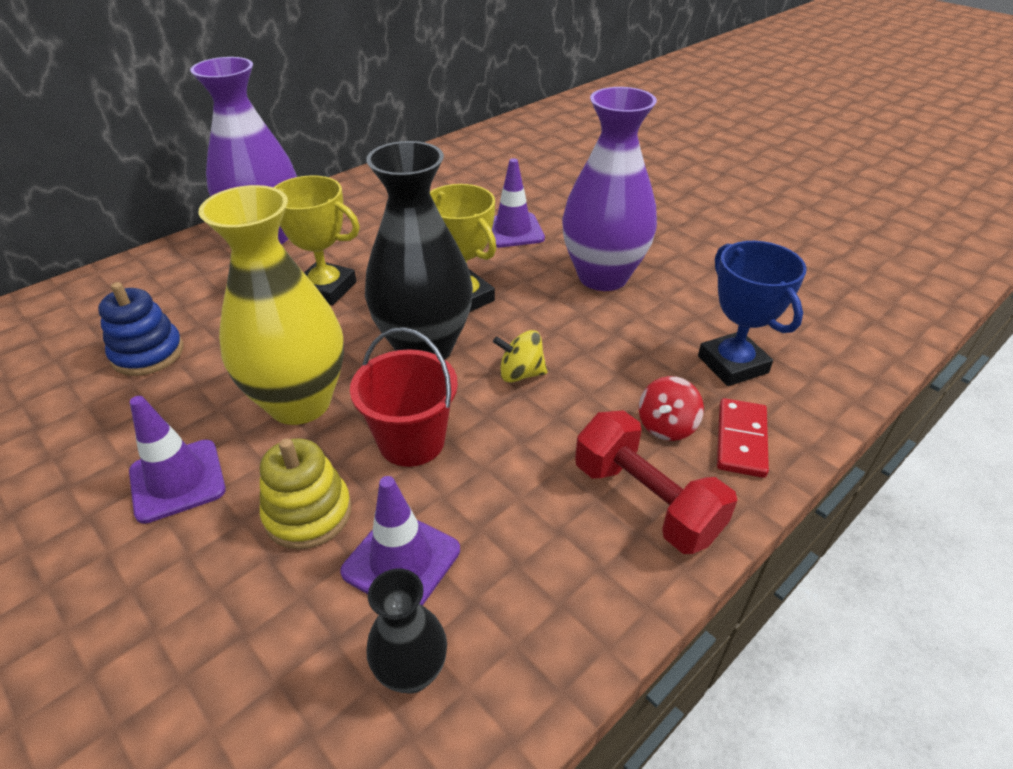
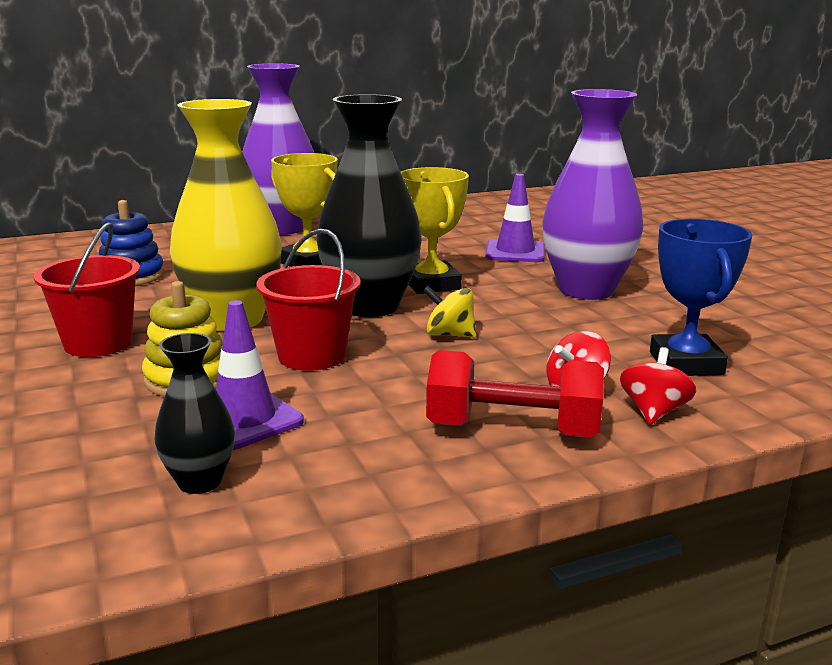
camera: 20 degrees right, 20 degrees down
purple traffic cone [129,396,226,524] -> red bucket [33,222,140,357]
red dumbbell [575,410,738,554] -> red dumbbell turned 60 degrees counterclockwise [426,350,604,438]
red domino [717,398,769,478] -> red spinning top [620,347,696,425]

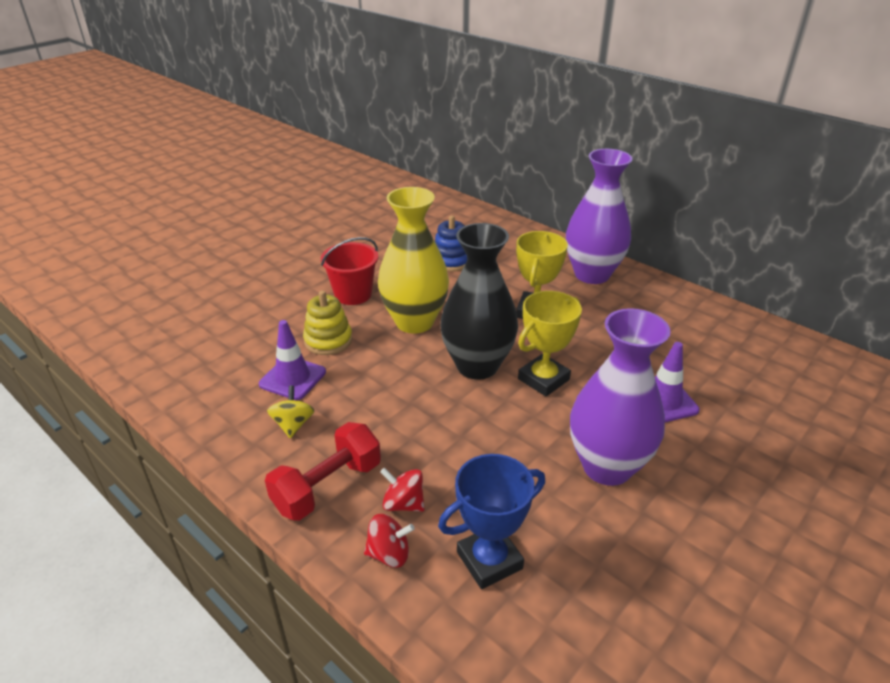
camera: 65 degrees right, 15 degrees up
black vase [155,333,235,494] -> none
red bucket [256,229,361,371] -> none
yellow spinning top [423,286,476,338] -> yellow spinning top moved to [267,386,314,439]
red dumbbell [426,350,604,438] -> red dumbbell turned 60 degrees clockwise [265,422,381,521]

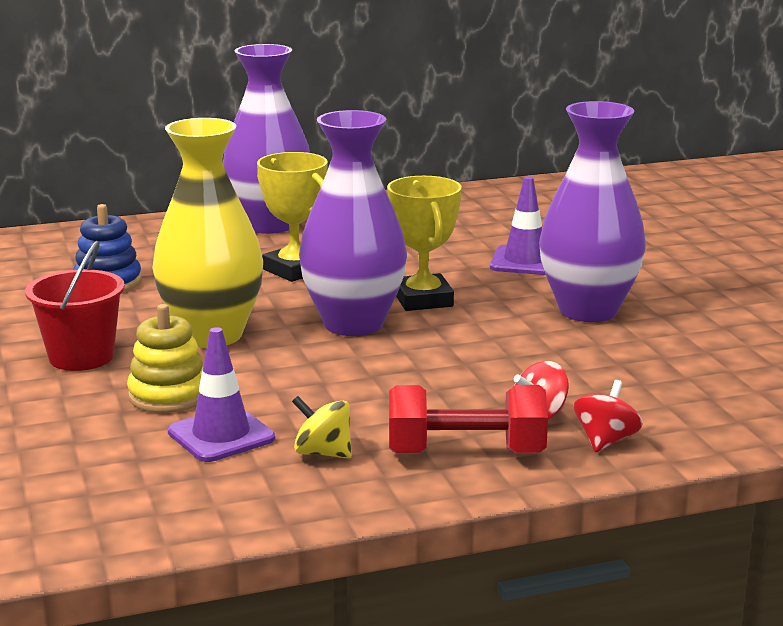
camera: 60 degrees left, 15 degrees down
red dumbbell [265,422,381,521] -> red dumbbell turned 75 degrees counterclockwise [389,385,548,454]
blue trophy [438,454,545,589] -> none
black vase [440,223,518,380] -> purple vase [299,110,407,336]

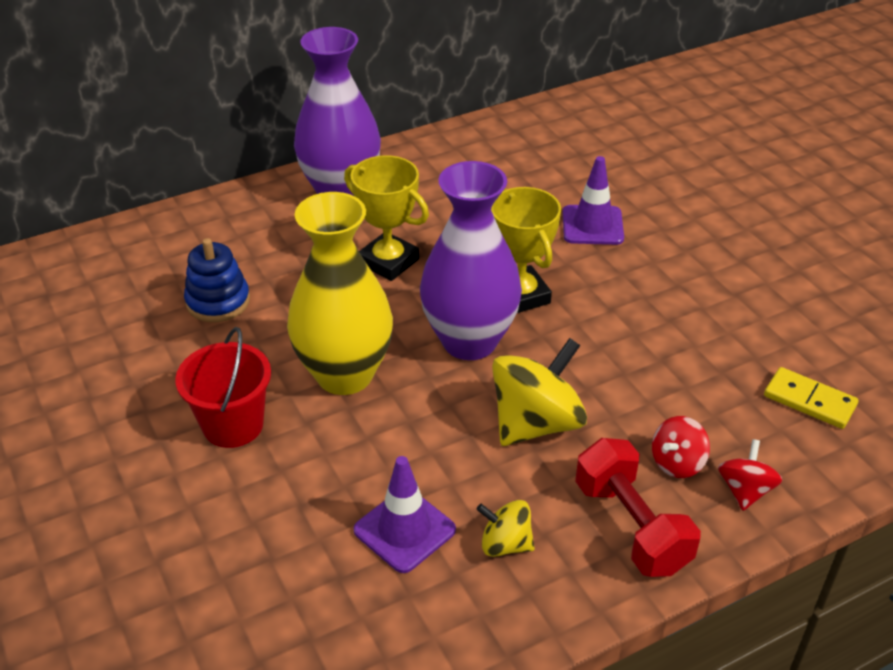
camera: 10 degrees left, 20 degrees up
yellow stacking toy [127,304,203,413] -> none
red dumbbell [389,385,548,454] -> red dumbbell turned 75 degrees clockwise [575,438,701,577]
purple vase [539,101,646,322] -> none
none -> yellow spinning top [492,338,587,446]
none -> yellow domino [764,367,859,429]

